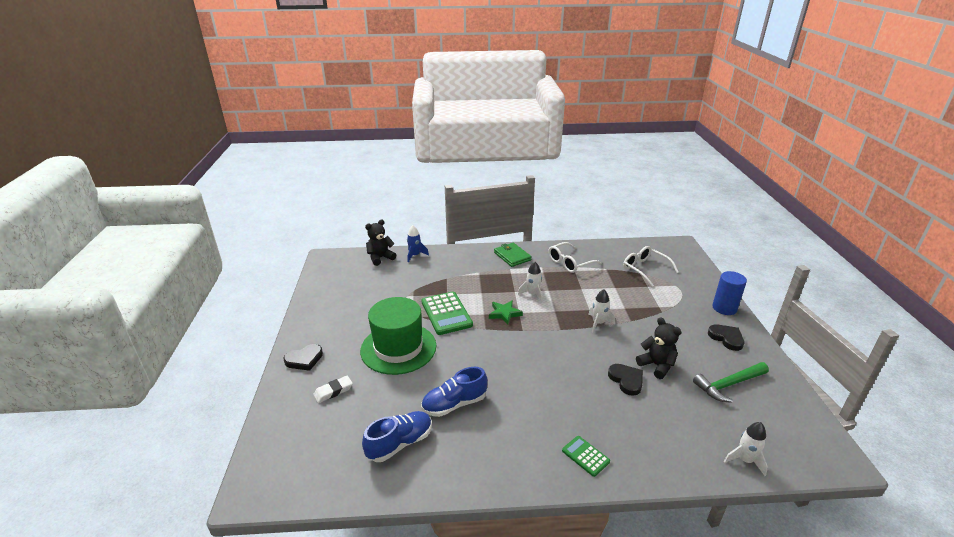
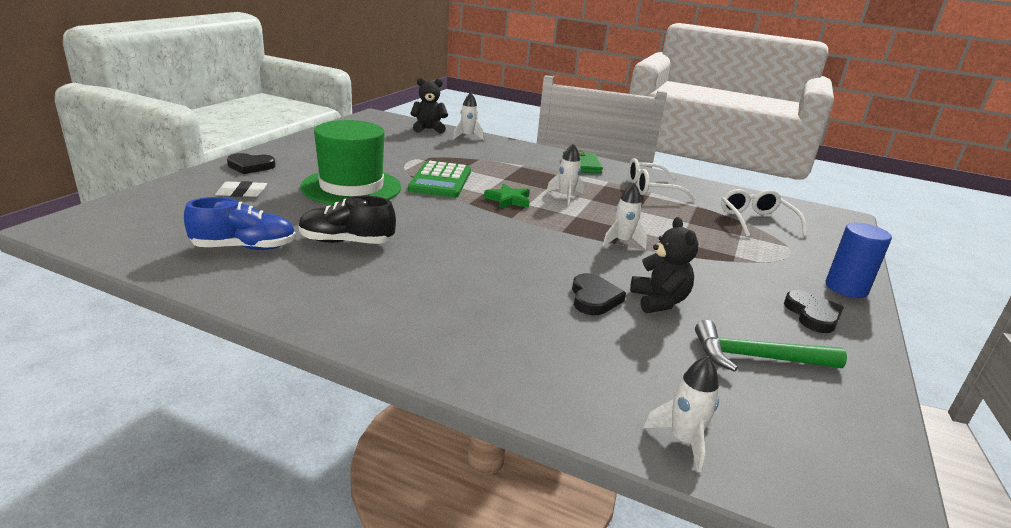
camera: 25 degrees right, 5 degrees down
blue rocket [407,225,429,263] -> white rocket [453,92,484,141]
blue shoe [421,367,488,417] -> black shoe [299,196,396,244]
green calculator [562,436,610,477] -> none

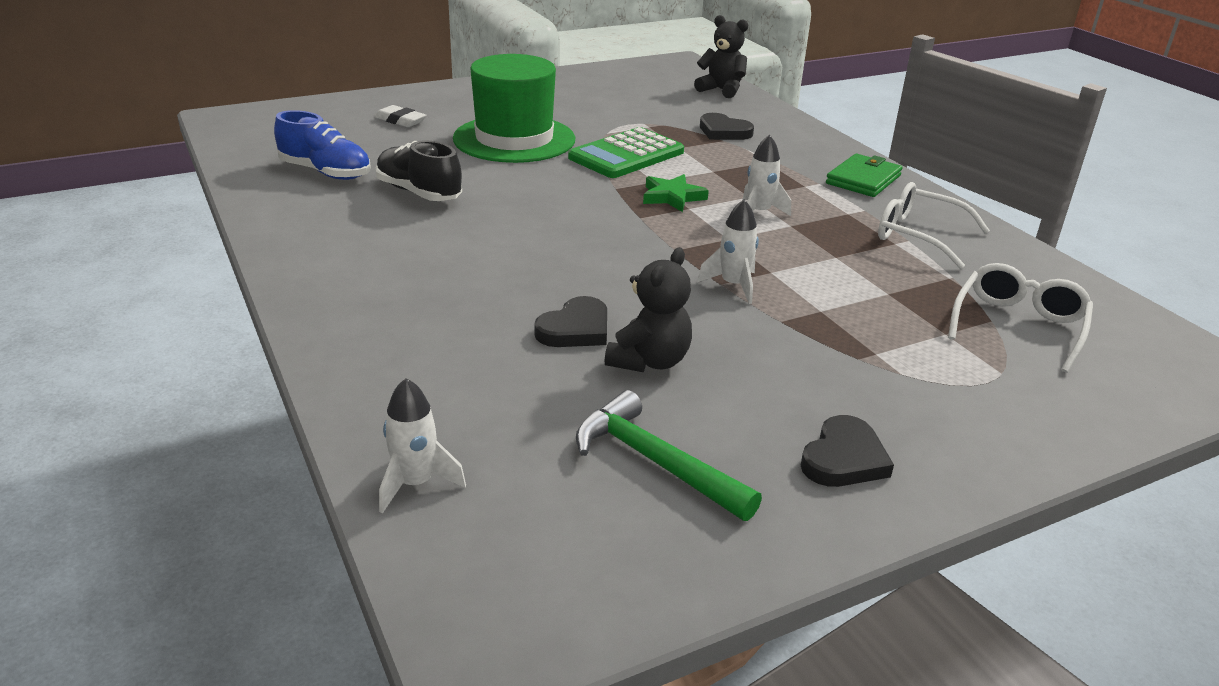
camera: 40 degrees right, 5 degrees up
black heart [227,153,276,174] -> black heart moved to [700,113,754,140]
white rocket [453,92,484,141] -> none
blue cylinder [826,223,892,298] -> none

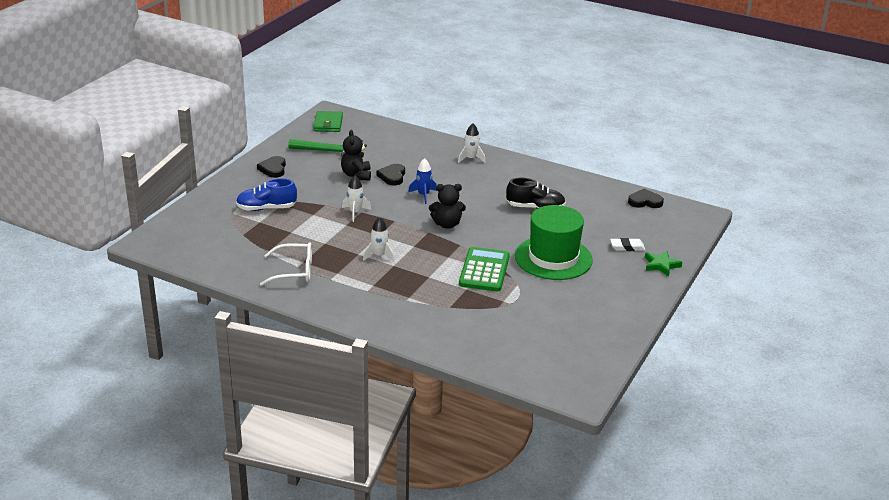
camera: 145 degrees right, 0 degrees up
blue shoe [274,110,370,180] -> blue shoe moved to [236,178,297,211]
white rocket [379,378,466,514] -> white rocket moved to [458,123,486,163]
green star [643,174,709,212] -> green star moved to [645,251,682,277]
black teddy bear [694,15,749,98] -> black teddy bear moved to [429,184,466,229]
black heart [700,113,754,140] -> black heart moved to [628,189,664,208]
green wallet [826,154,903,197] -> green wallet moved to [314,111,343,132]
white glasses [948,263,1093,373] -> none
none -> blue rocket [408,158,437,204]

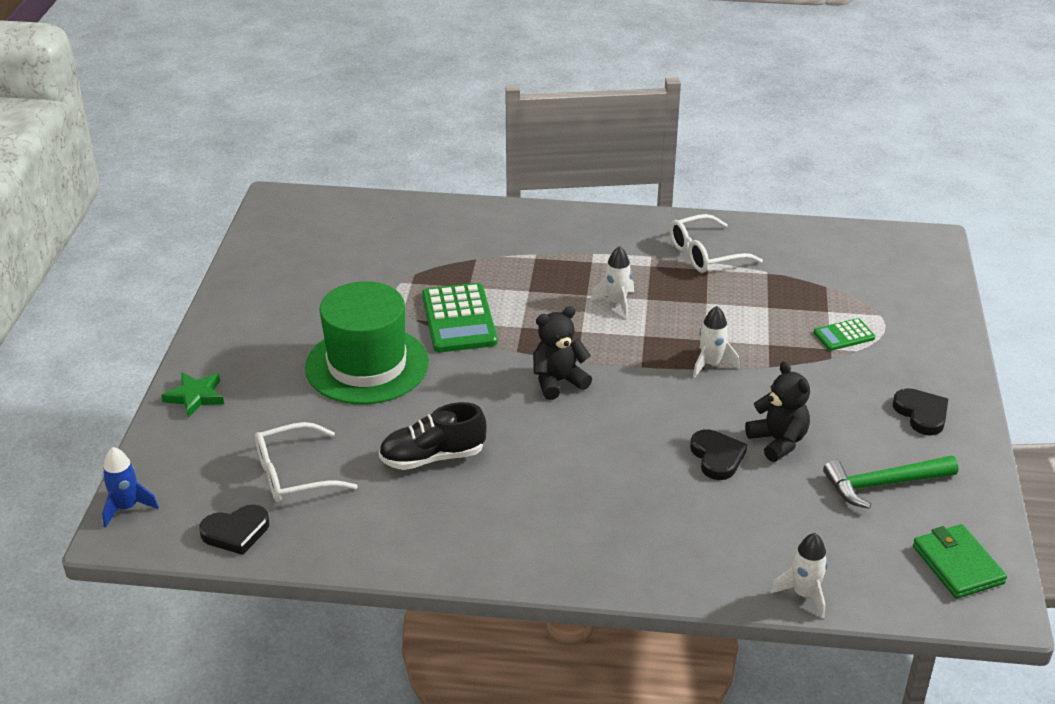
camera: 160 degrees right, 5 degrees up
blue shoe [236,178,297,211] -> green calculator [814,318,875,351]
blue rocket [408,158,437,204] -> blue rocket moved to [102,447,159,528]
white rocket [458,123,486,163] -> white rocket moved to [770,533,828,618]
white eraser [610,238,645,251] -> none
none -> white glasses [255,422,358,502]

